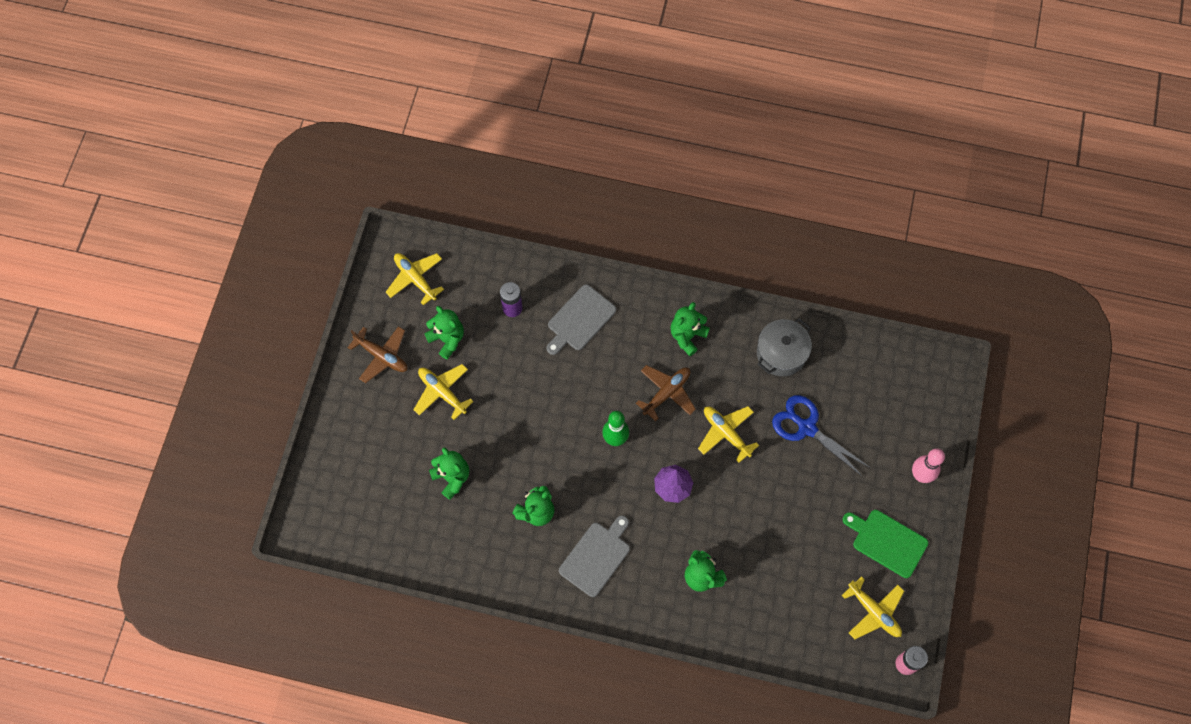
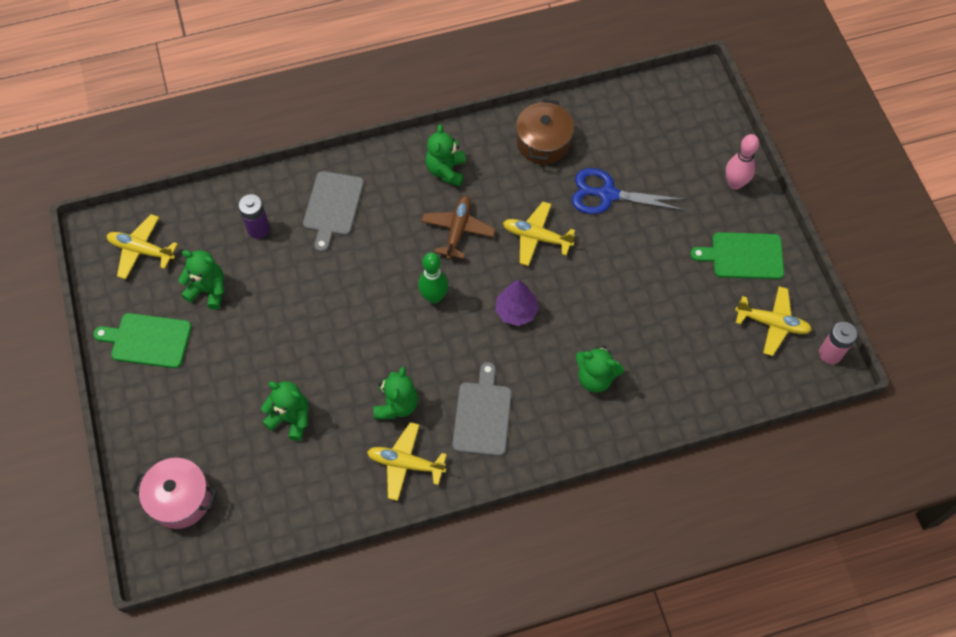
camera: 30 degrees left, 5 degrees down
brown plane [347,326,407,383] -> green cutting board [93,313,192,368]
yellow plane [414,364,474,420] -> yellow plane moved to [367,422,447,501]
grey pot [757,318,812,376] -> brown pot [516,99,574,164]
none -> pink pot [131,458,217,529]

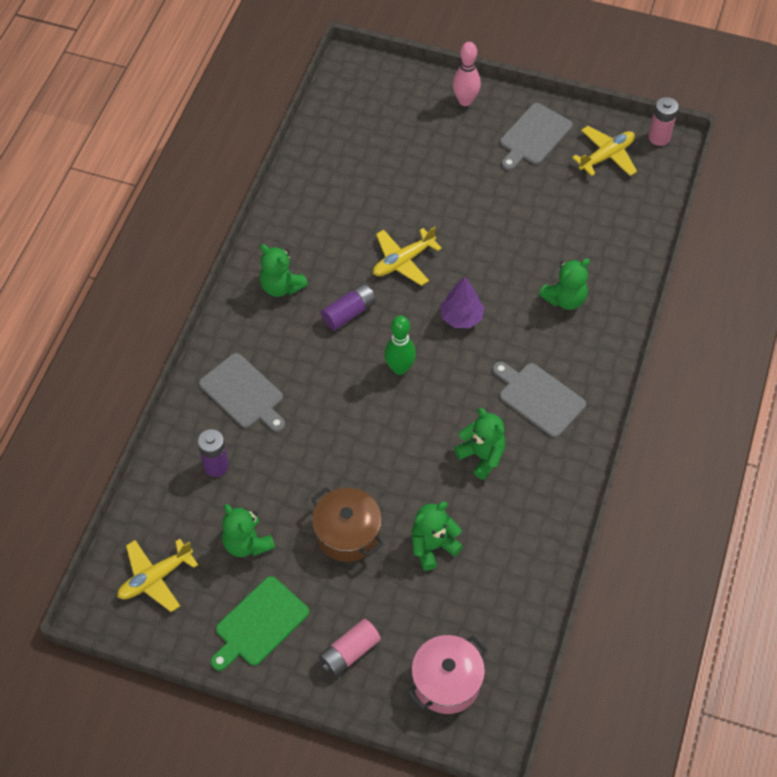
camera: 55 degrees left, 5 degrees down
green teddy bear [178,250,224,310] -> green teddy bear turned 90 degrees counterclockwise [222,504,275,557]
yellow plane [367,422,447,501] -> none
brown plane [421,196,496,260] -> purple battery [321,283,376,330]
brown pot [516,99,574,164] -> brown pot moved to [311,487,384,562]
blue scissors [572,168,686,214] -> none
green cutting board [690,232,784,279] -> grey cutting board [500,103,573,170]
none -> pink battery [319,619,381,677]

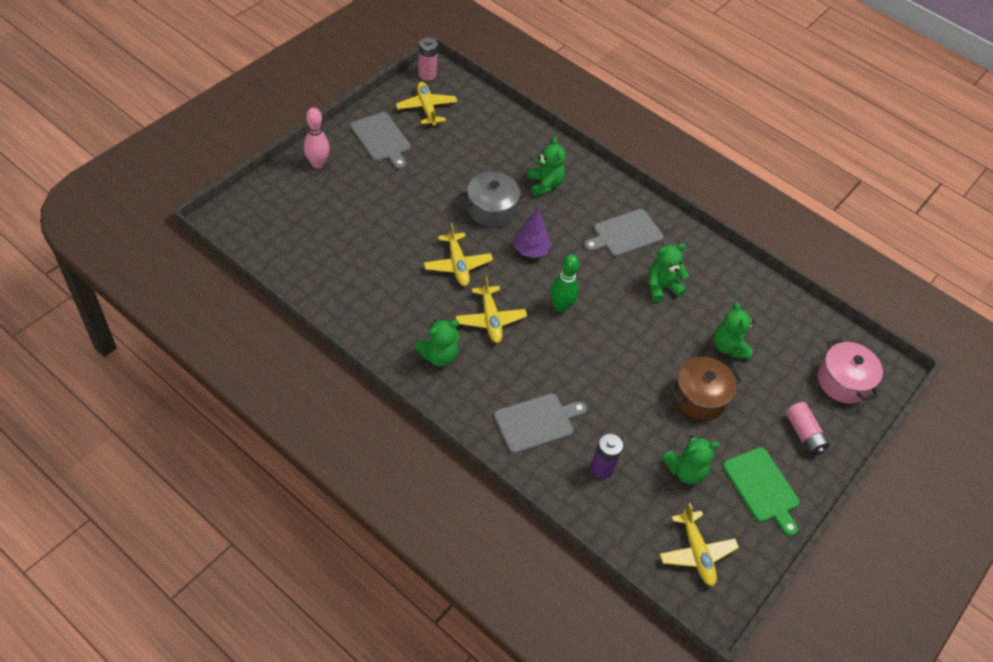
camera: 75 degrees left, 5 degrees down
purple battery [321,283,376,330] -> yellow plane [456,276,527,343]
none -> grey pot [460,172,527,227]

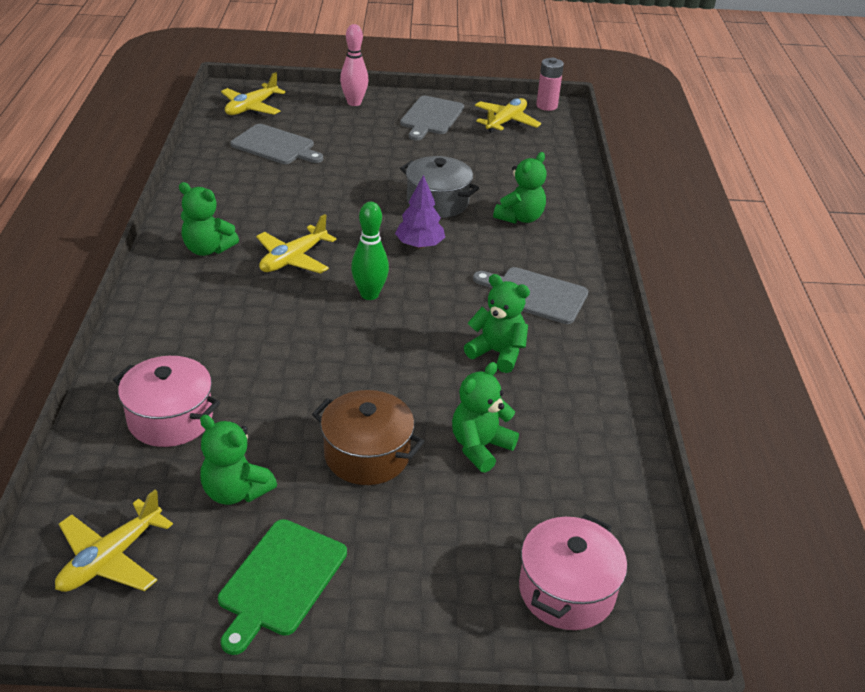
camera: 55 degrees right, 15 degrees down
yellow plane [424,223,493,286] -> yellow plane moved to [221,72,286,115]
grey cutting board [494,394,587,454] -> grey cutting board moved to [230,124,323,164]
purple battery [590,434,623,479] -> pink pot [113,356,220,447]
pink battery [786,402,830,455] -> none

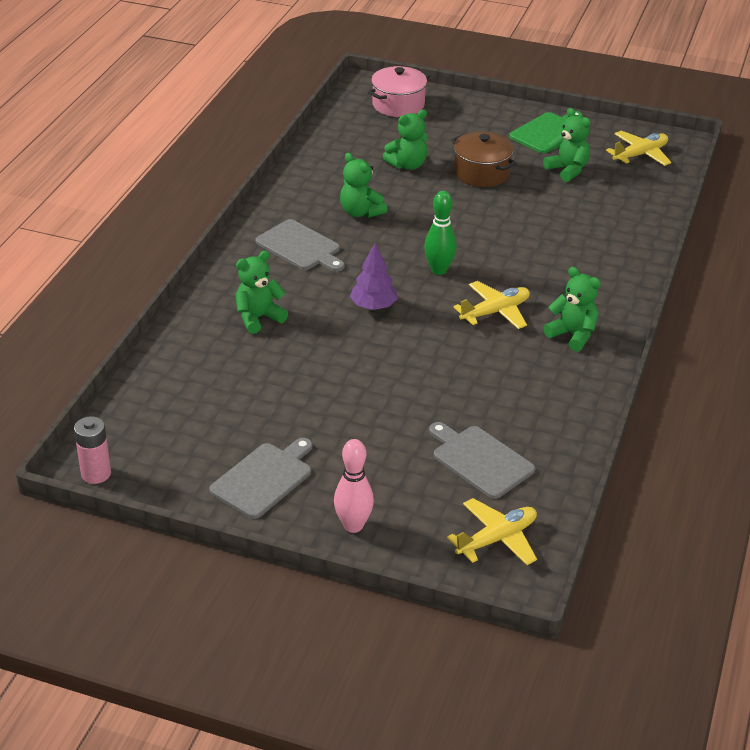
camera: 160 degrees left, 0 degrees up
pink pot [113,356,220,447] -> none
grey pot [400,156,479,218] -> none
yellow plane [475,98,541,133] -> none

